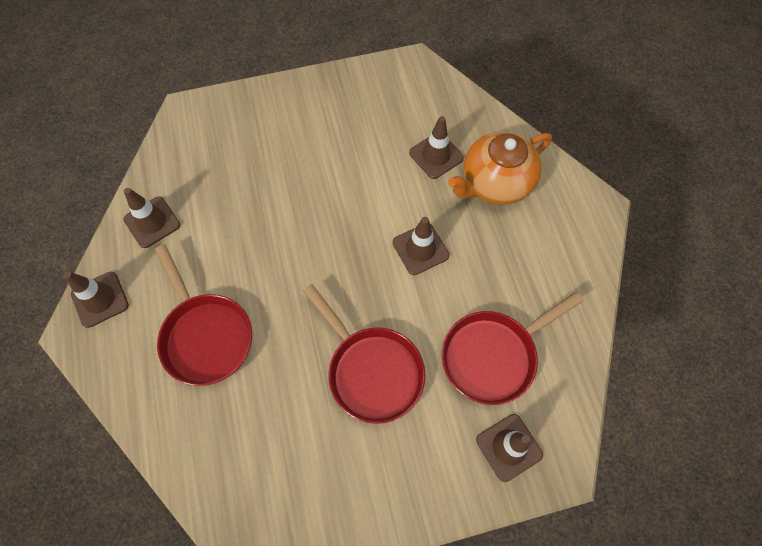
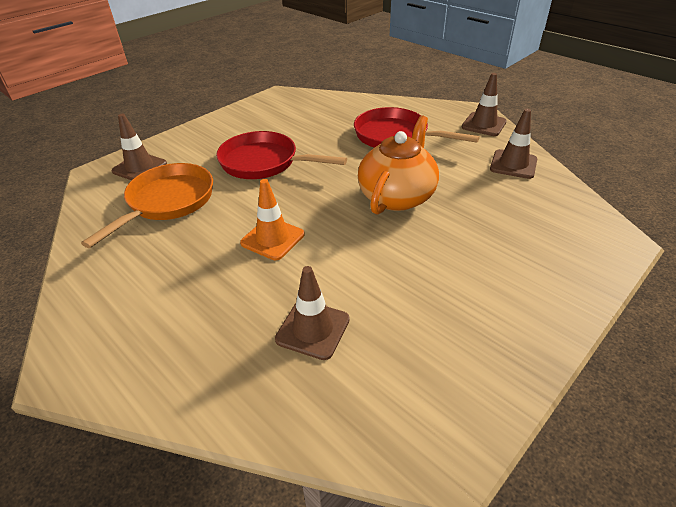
camera: 150 degrees right, 25 degrees down
brown traffic cone [393,217,449,275] -> orange traffic cone [240,179,305,260]
red pan [442,292,584,405] -> orange pan [81,163,213,248]
orange teapot [448,132,552,204] -> orange teapot moved to [358,115,439,215]

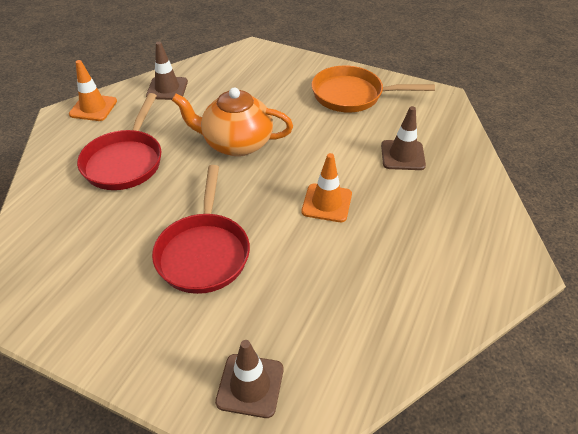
camera: 110 degrees left, 5 degrees up
orange pan [81,163,213,248] -> orange pan moved to [312,65,435,113]
brown traffic cone [461,73,507,136] -> orange traffic cone [69,60,117,121]

